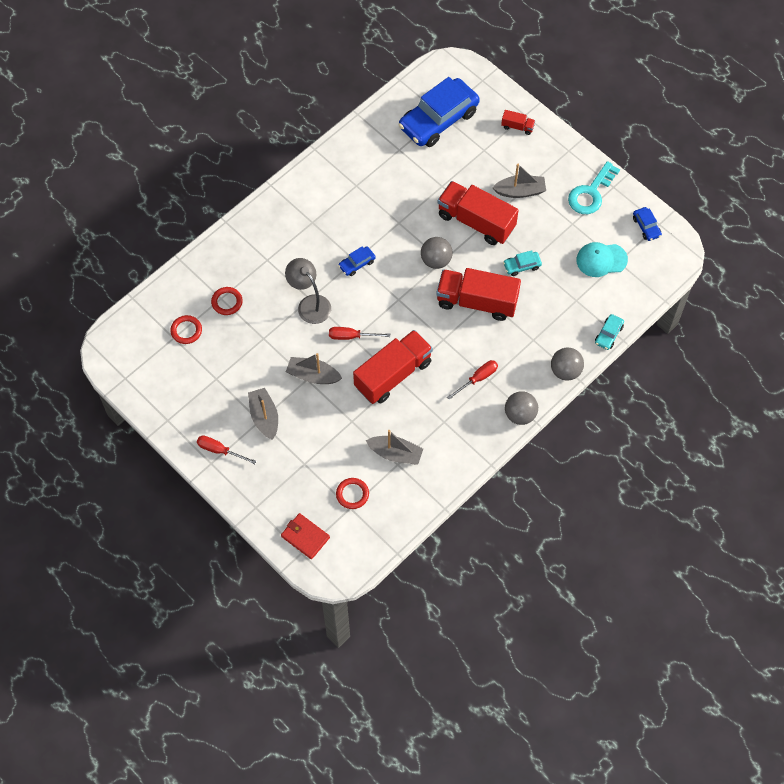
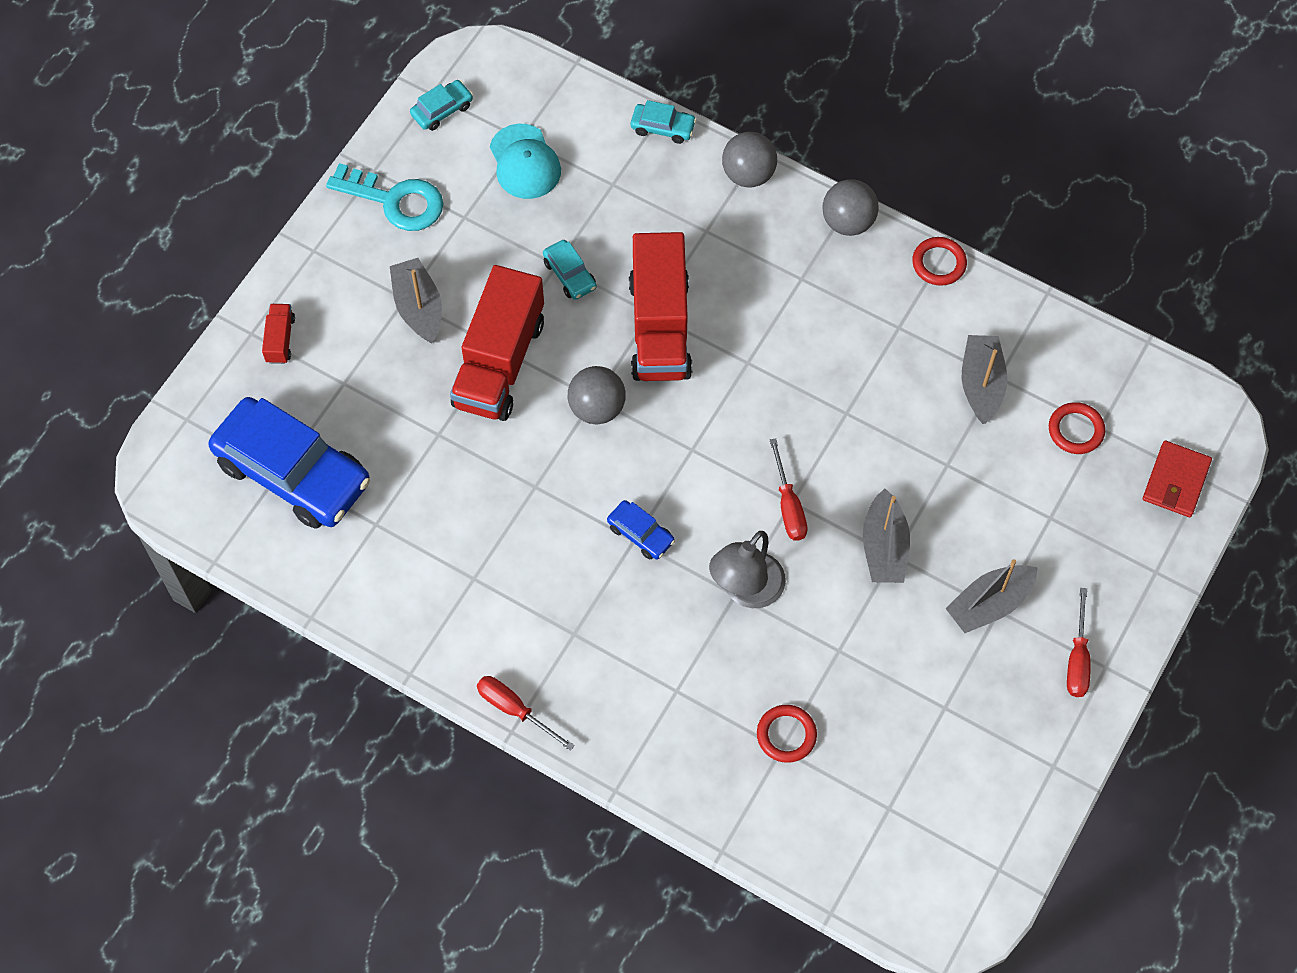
camera: 105 degrees left, 0 degrees up
red ring [170,315,202,344] -> red ring moved to [912,237,967,286]
red truck [353,330,433,404] -> none
red screwdriver [447,360,498,400] -> red screwdriver moved to [477,676,575,751]
blue car [633,207,662,241] -> turquoise car [410,80,473,131]

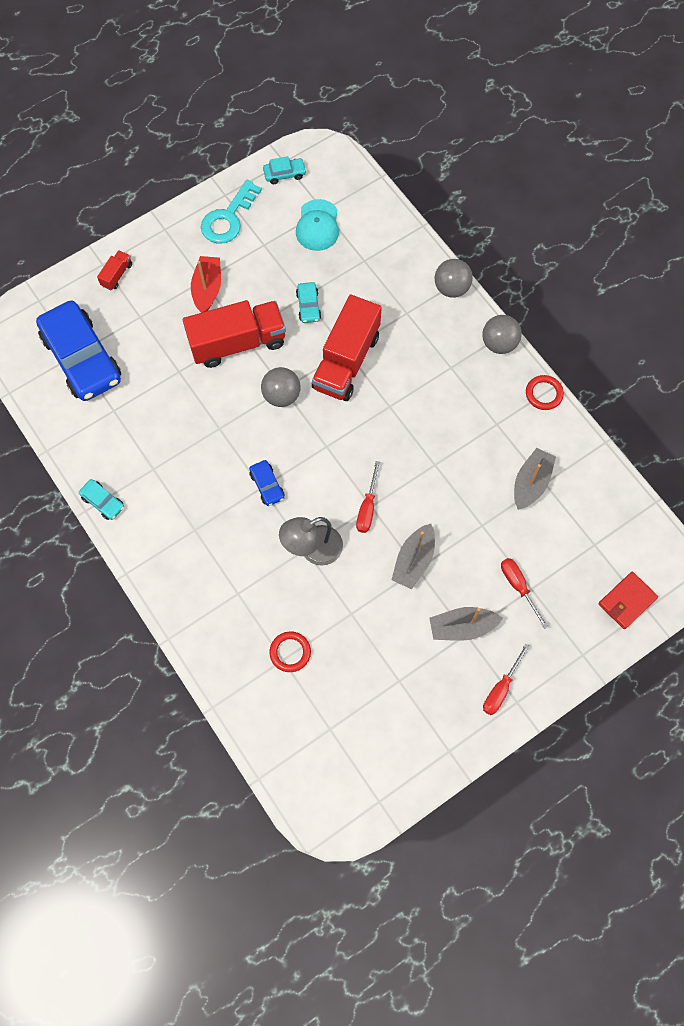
camera: 25 degrees right, 5 degrees up
turquoise key [326,163,443,231] -> turquoise key turned 75 degrees clockwise [201,179,262,244]
grey boat [390,258,442,344] -> red boat [191,256,221,313]
red truck [450,265,544,421] -> red truck turned 150 degrees counterclockwise [183,300,286,368]
red screwdriver [477,676,575,751] -> red screwdriver moved to [501,558,549,629]
turquoise car [631,100,697,144] -> turquoise car moved to [79,479,124,520]
red ring [1049,402,1105,454] -> none

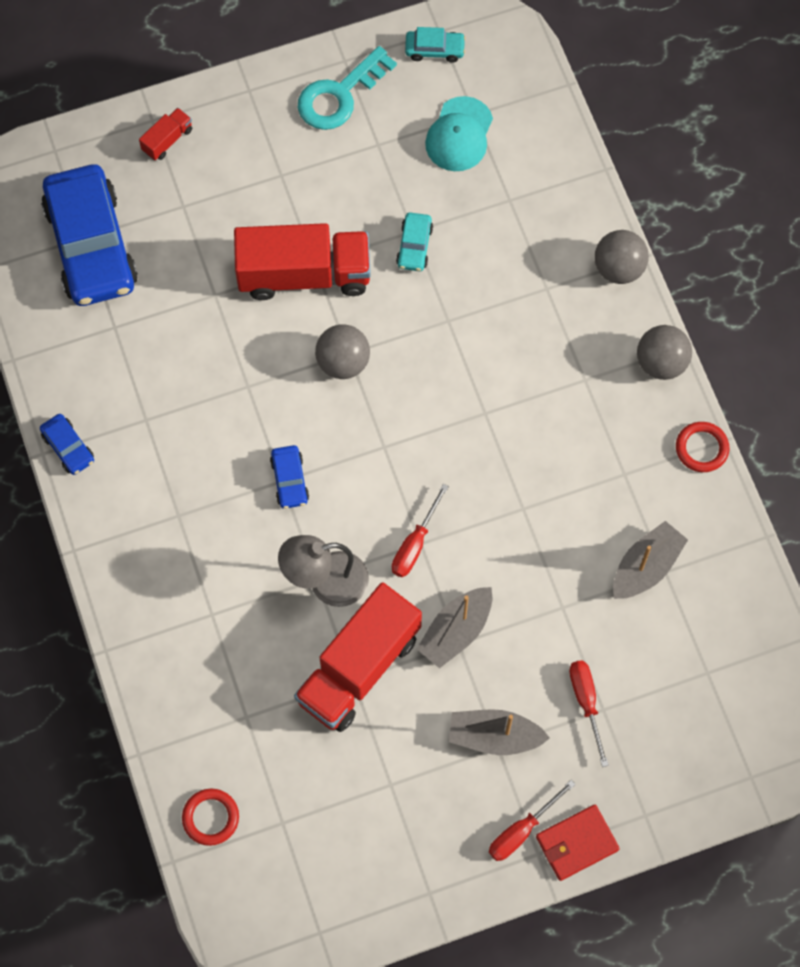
camera: 15 degrees right, 0 degrees up
turquoise car [79,479,124,520] -> blue car [40,414,94,475]
red boat [191,256,221,313] -> none
red ring [269,632,311,672] -> red ring moved to [182,789,239,846]
red truck [312,294,382,401] -> red truck moved to [294,582,422,732]
red wallet [598,572,658,629] -> red wallet moved to [536,805,620,881]

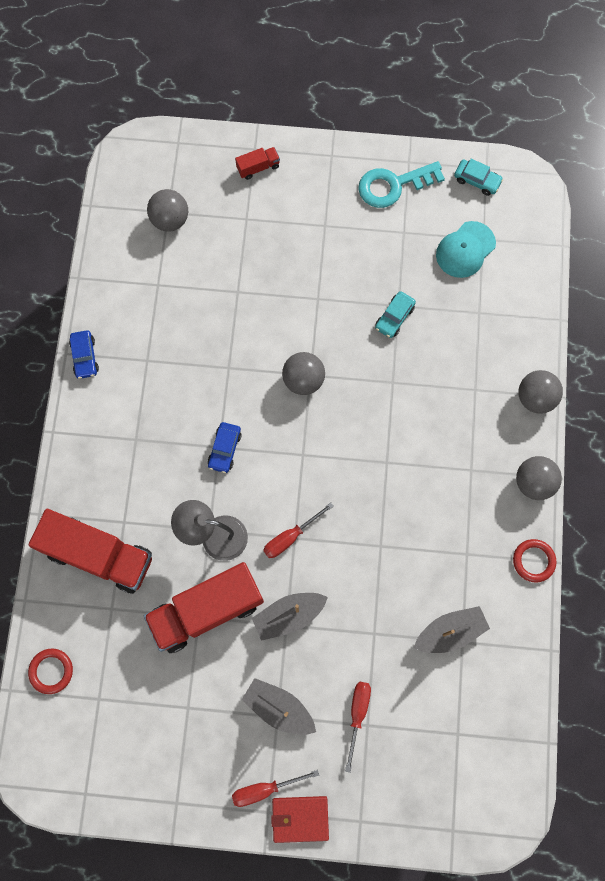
camera: 25 degrees right, 5 degrees up
blue car [41,164,138,306] -> grey ball [147,189,188,232]
red truck [234,223,371,300] -> red truck moved to [29,509,152,594]

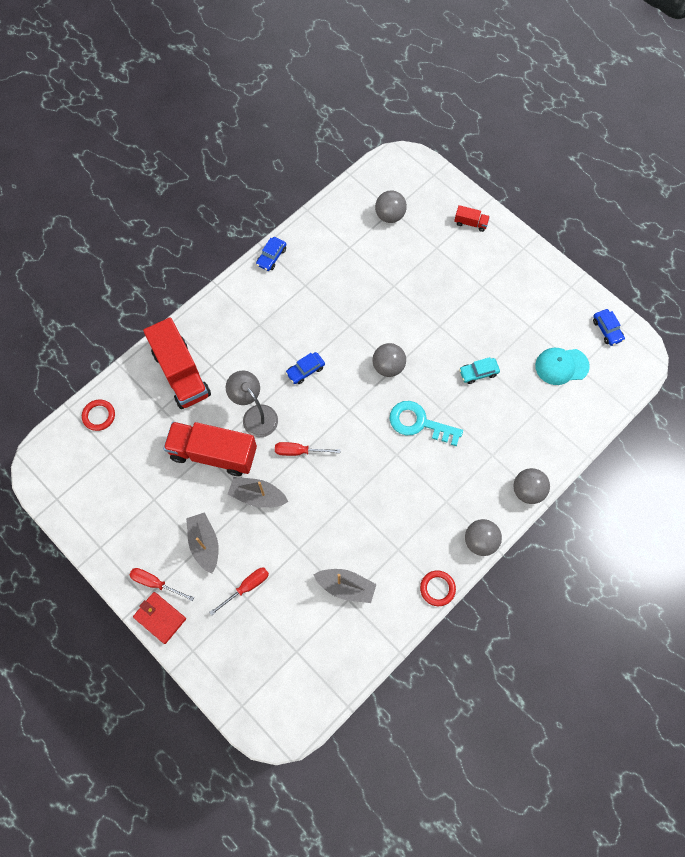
camera: 40 degrees right, 5 degrees down
turquoise key [358,161,445,208] -> turquoise key moved to [389,401,463,446]
turquoise car [454,159,503,196] -> blue car [593,309,625,346]

